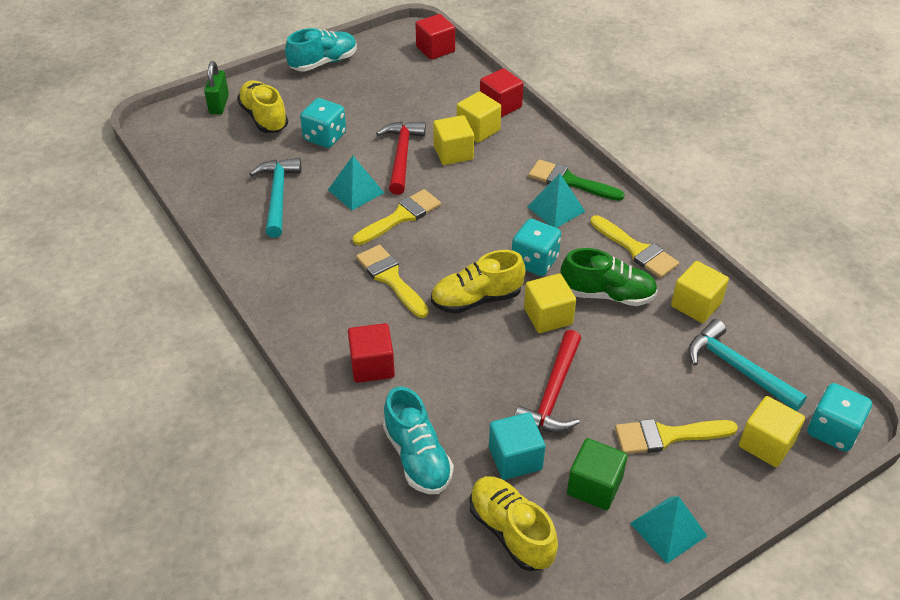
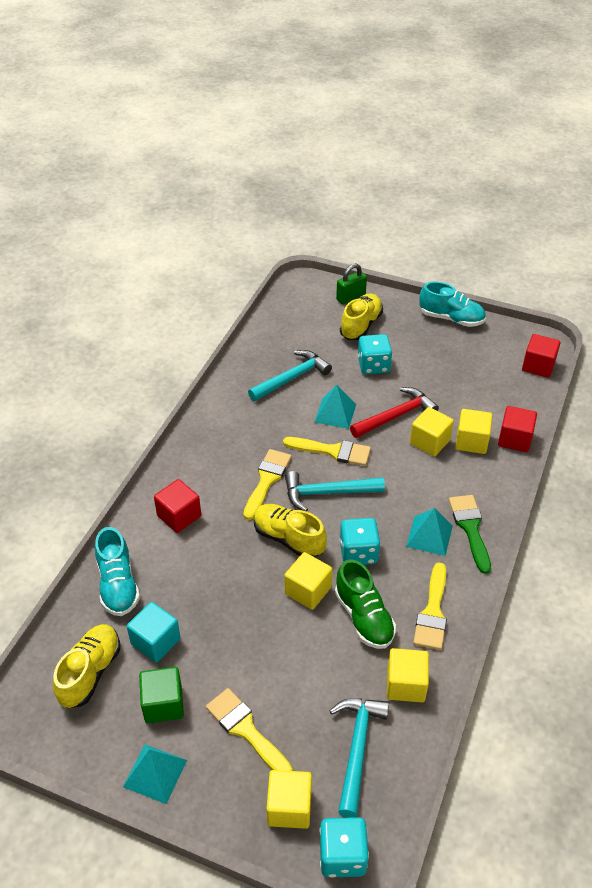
camera: 55 degrees right, 0 degrees up
turquoise shoe [383,386,454,494] -> turquoise shoe turned 45 degrees counterclockwise [95,527,140,616]
red hammer [514,330,581,432] -> none
none -> turquoise hammer [285,471,385,511]

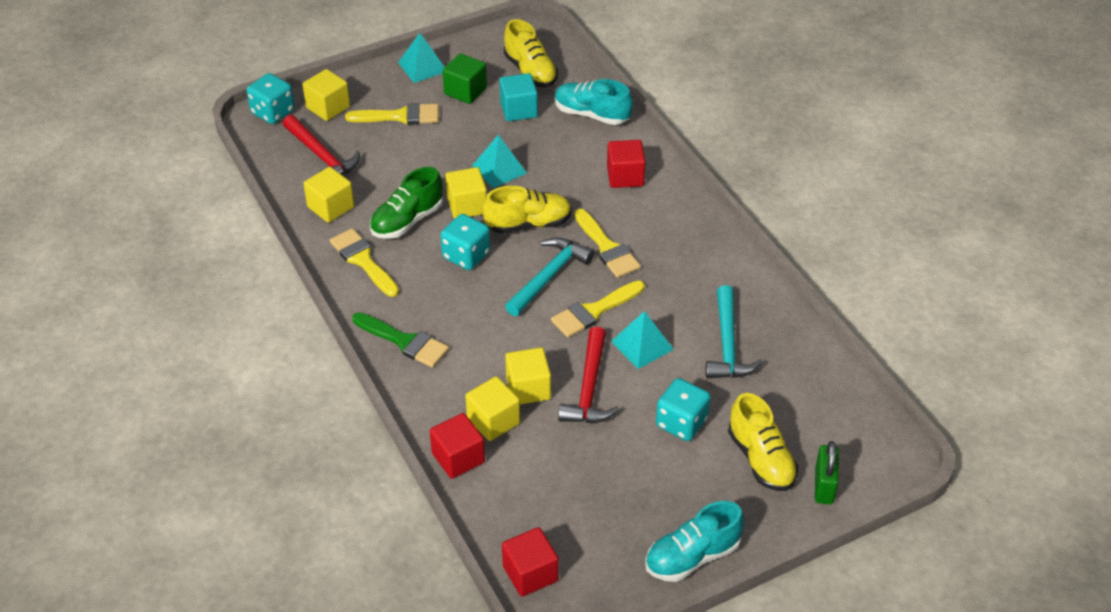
camera: 130 degrees right, 0 degrees up
turquoise hammer [329,698,389,818] -> red hammer [283,115,360,176]
green shoe [335,559,396,649] -> green shoe turned 60 degrees counterclockwise [370,167,443,239]
turquoise pyramid [406,508,453,556] -> turquoise pyramid moved to [472,135,527,188]

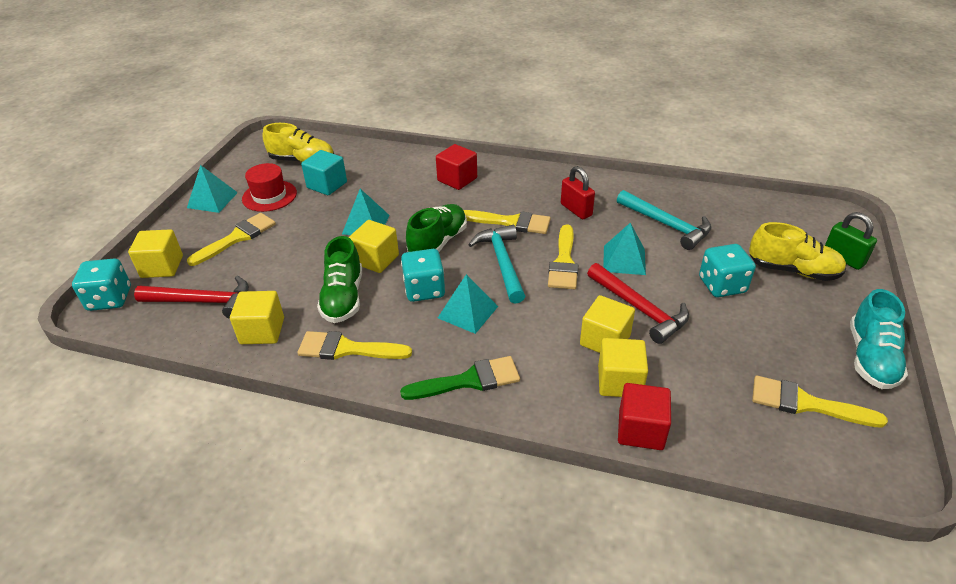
camera: 45 degrees left, 5 degrees down
green cube [443,53,487,104] -> red hat [242,163,297,212]
yellow shoe [483,186,572,234] -> green shoe [406,204,467,252]
red cube [502,527,559,597] -> none
turquoise shoe [555,79,633,125] -> none
none -> turquoise pyramid [438,274,498,334]
none -> red padlock [561,166,595,219]
none -> yellow brush [752,376,888,428]

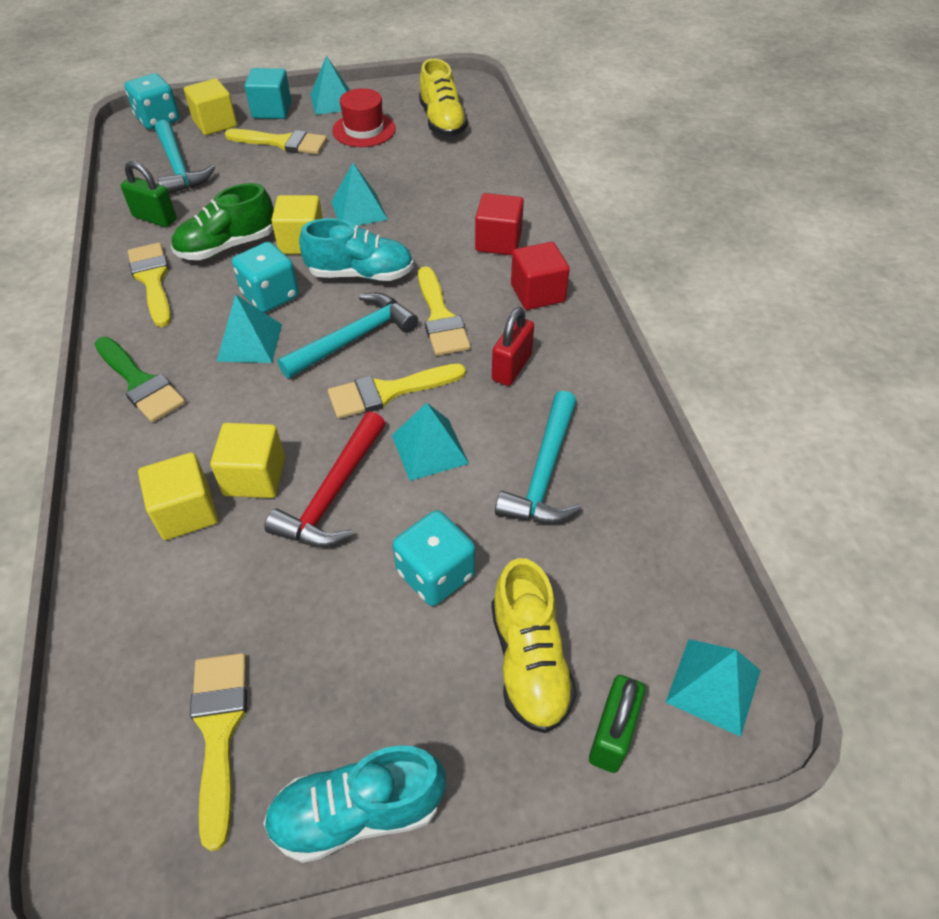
camera: 60 degrees right, 10 degrees up
red hammer [134,275,249,319] -> turquoise hammer [155,120,215,194]
yellow cube [230,291,284,344] -> green padlock [121,161,177,227]
turquoise cube [301,150,347,195] -> turquoise cube moved to [245,68,291,119]
green shoe [406,204,467,252] -> turquoise shoe [299,218,414,281]
red cube [618,383,671,450] -> red cube moved to [511,242,570,310]
none -> turquoise pyramid [666,639,761,737]

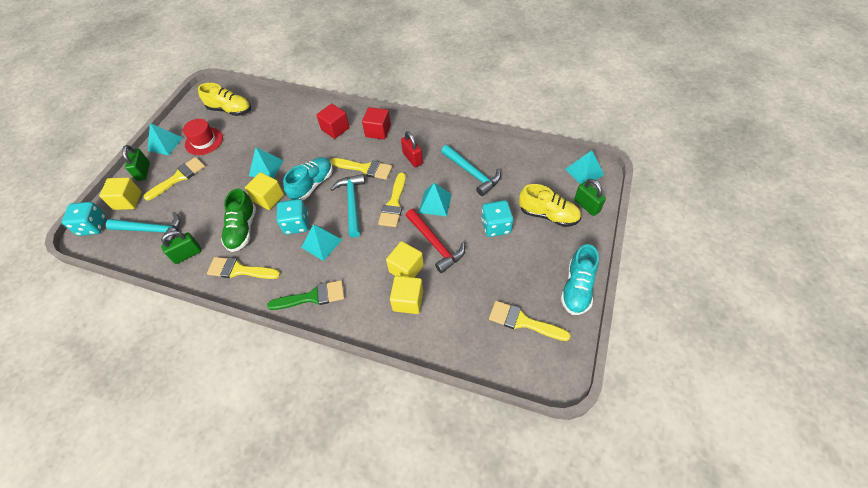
camera: 55 degrees left, 5 degrees up
turquoise cube [245,68,291,119] -> green padlock [122,145,150,181]

